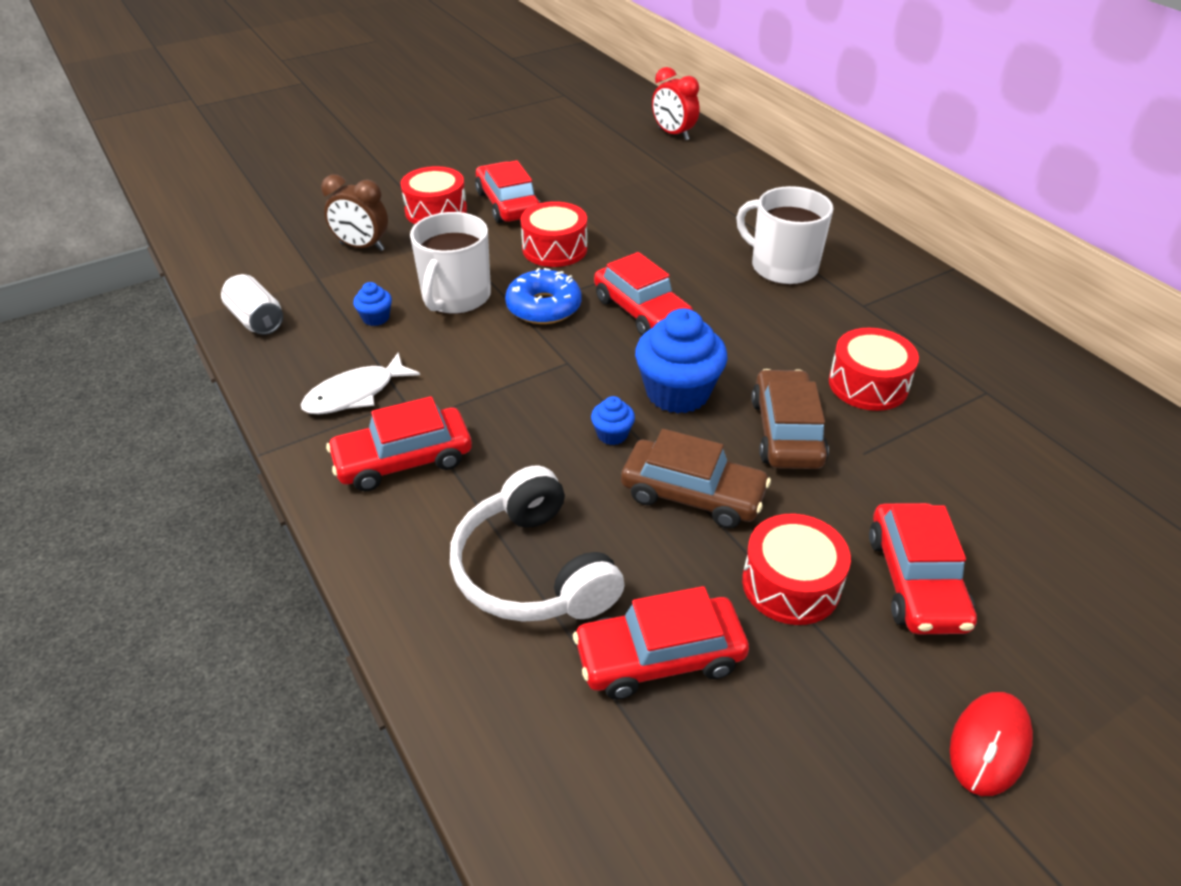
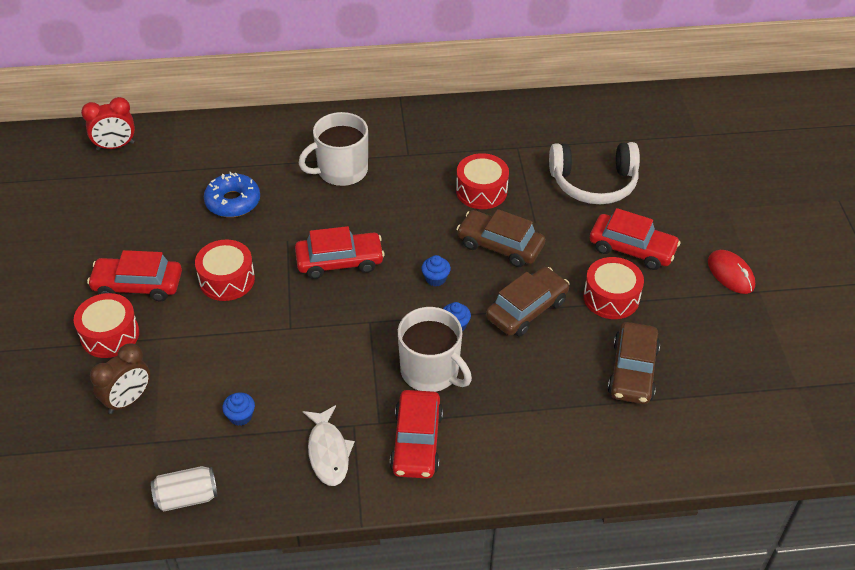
camera: 65 degrees left, 5 degrees up
white mug [410,212,491,314] -> white mug moved to [398,307,472,392]
white headphones [450,465,625,622] -> white headphones moved to [549,142,640,204]
blue donut [505,268,581,324] -> blue donut moved to [204,172,260,217]
red car [573,586,749,700] -> brown car [608,322,660,404]
blue cupcake [635,309,728,413] -> blue cupcake [421,255,451,286], size x0.46

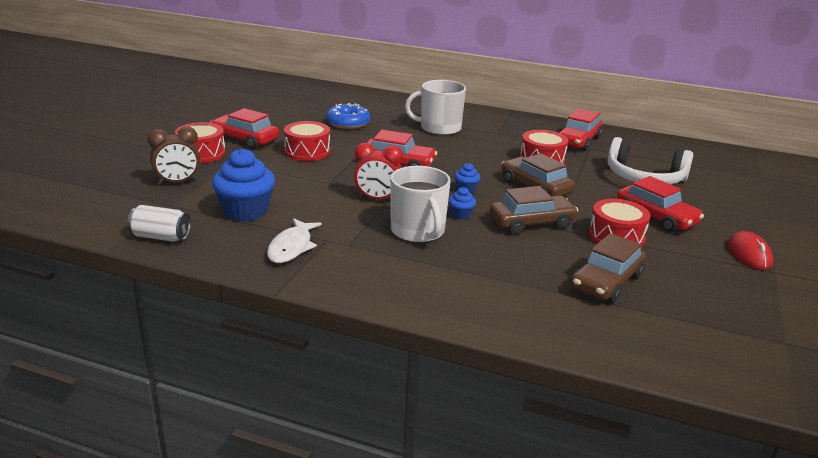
camera: 25 degrees right, 20 degrees down
red clock [81,97,135,150] -> red clock moved to [354,143,403,199]
blue cupcake [222,392,255,426] -> blue cupcake [212,148,275,221], size x2.16
red car [390,390,443,479] -> red car moved to [559,109,602,151]

